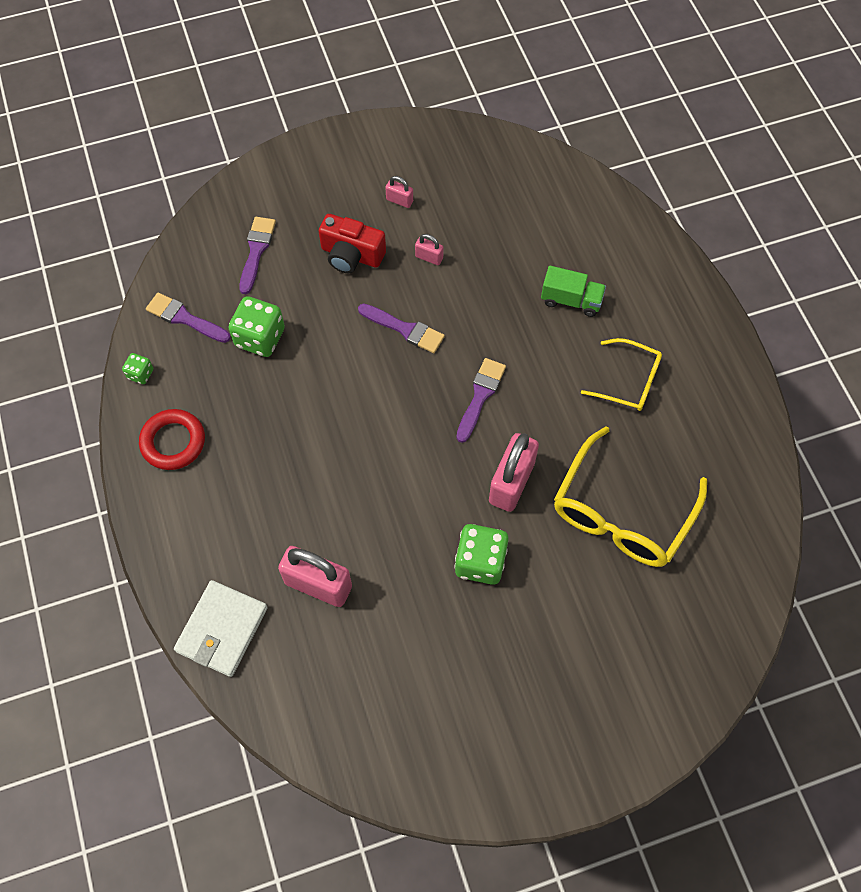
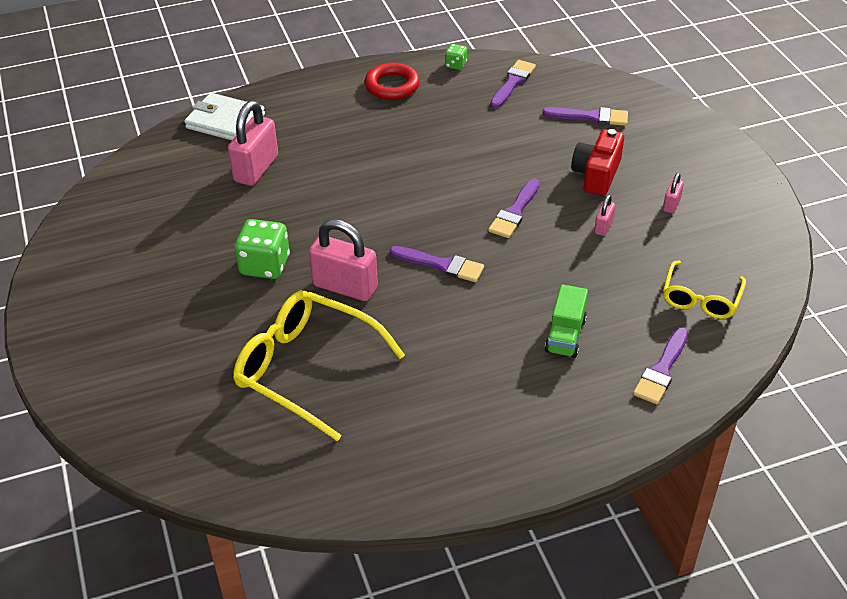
camera: 90 degrees right, 20 degrees down
green dice [229,296,285,357] -> none
yellow glasses [581,338,662,411] -> yellow glasses moved to [663,260,746,319]
none -> purple brush [633,328,688,404]

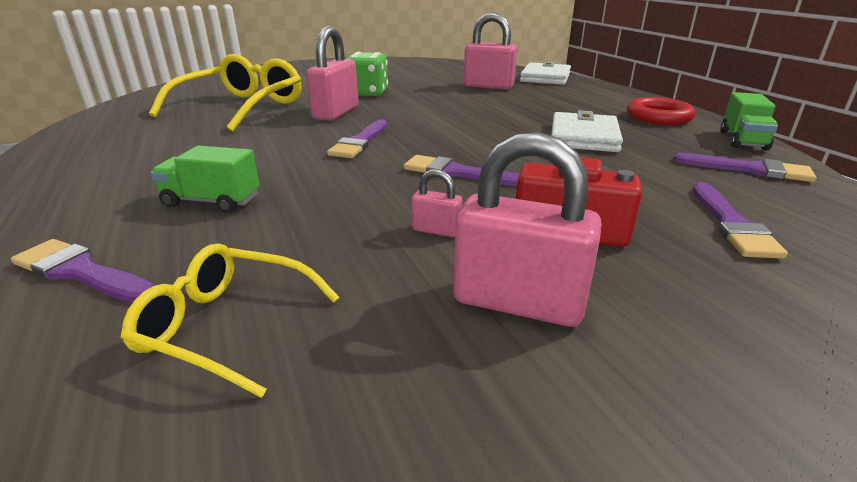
camera: 85 degrees right, 15 degrees down
green dice [445,44,467,70] -> green truck [720,92,778,150]
pink padlock [663,173,684,213] -> pink padlock [453,132,602,327], size x2.11
none -> white wallet [551,110,623,152]

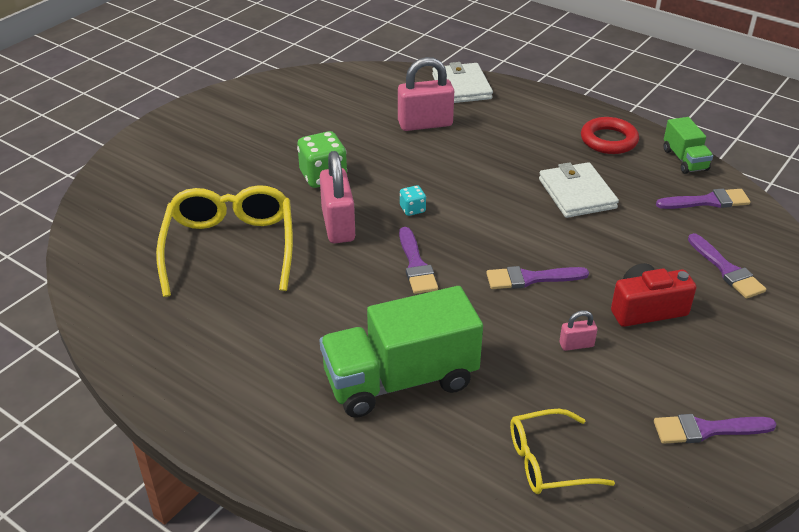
camera: 30 degrees left, 10 degrees up
purple brush [11,239,156,303] -> purple brush moved to [654,414,777,444]
green truck [150,146,260,213] -> green truck [320,286,483,418], size x1.97
pink padlock [453,132,602,327] -> none
none -> turquoise dice [400,185,426,216]

